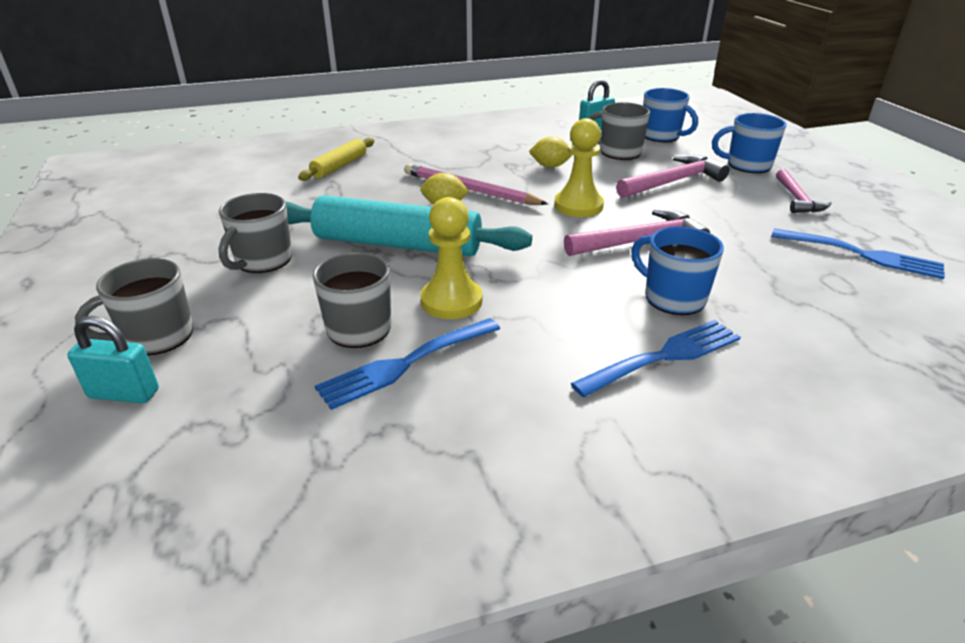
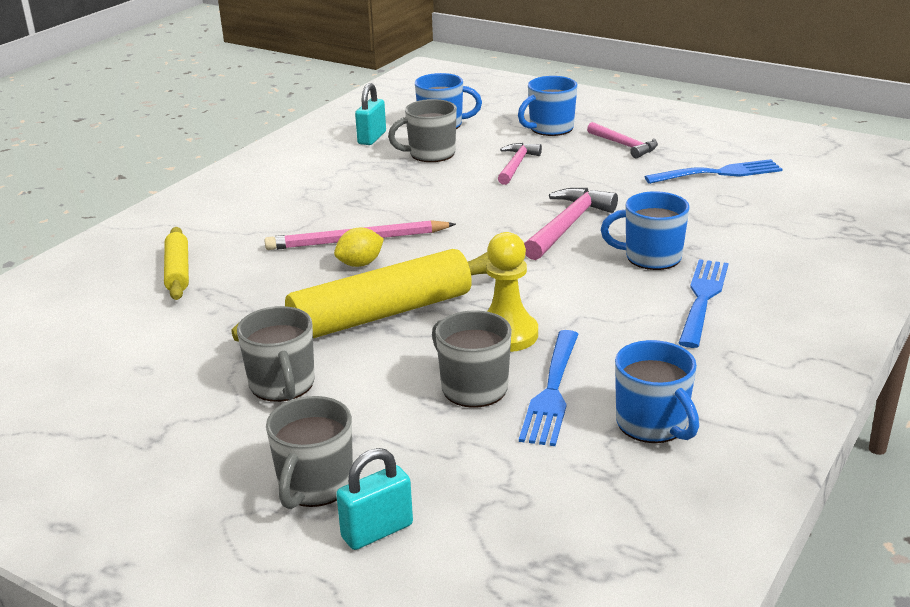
camera: 40 degrees left, 5 degrees down
turquoise rolling pin [285,195,532,256] -> yellow rolling pin [231,249,490,342]
yellow lemon [529,136,572,168] -> none
yellow pawn [554,118,604,217] -> none
pink hammer [616,154,730,198] -> pink hammer [498,143,542,185], size x0.66
none -> blue mug [615,340,699,443]

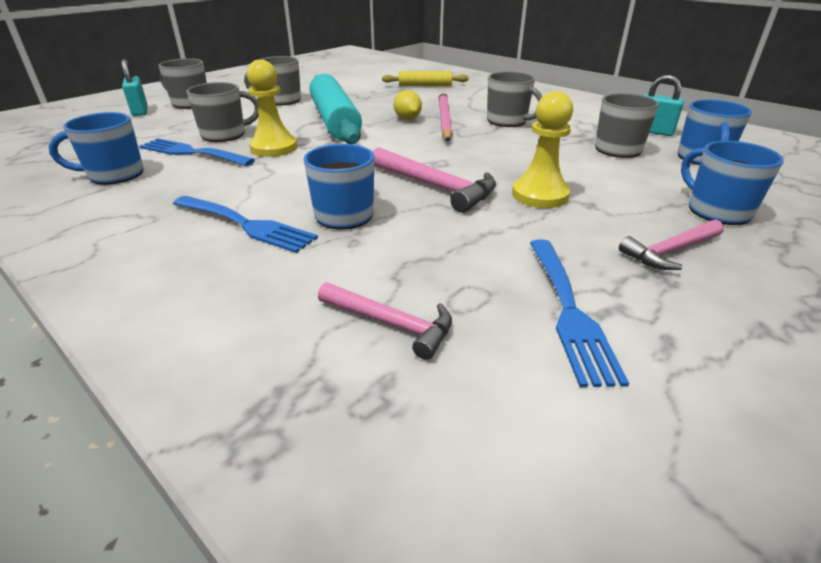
camera: 100 degrees right, 5 degrees up
yellow rolling pin [231,249,490,342] -> turquoise rolling pin [309,74,362,144]
pink hammer [498,143,542,185] -> pink hammer moved to [318,282,452,360]
none -> grey mug [487,71,542,127]
none -> yellow pawn [512,91,573,208]

